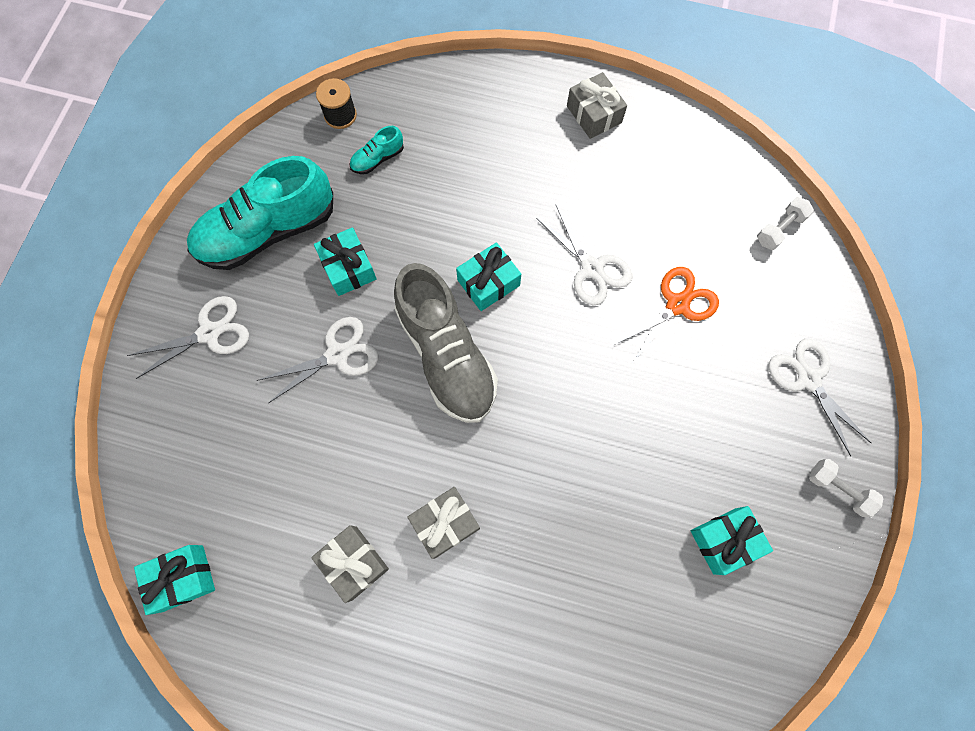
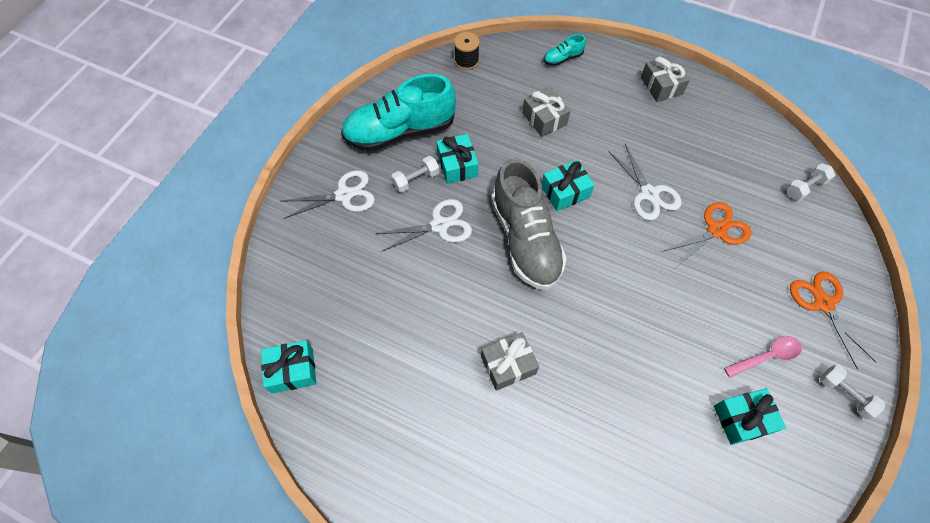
camera: 10 degrees right, 10 degrees down
grey gift [311,525,389,603] -> grey gift moved to [522,87,570,137]
turquoise shoe [350,126,404,174] -> turquoise shoe moved to [543,34,586,66]
white scissors [769,339,871,456] -> orange scissors [790,271,876,369]
none -> white dumbbell [391,156,440,193]
none -> pink spoon [724,336,802,378]

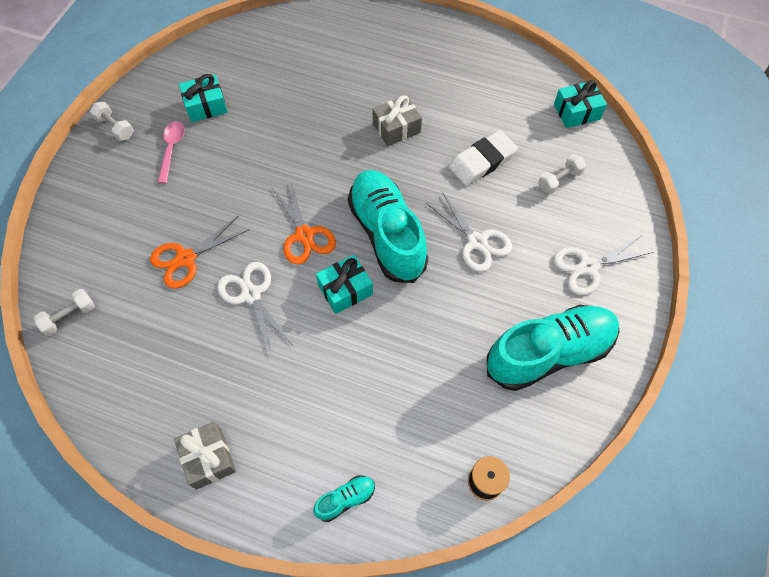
camera: 175 degrees right, 0 degrees up
white scissors [375,199,472,252] -> white scissors turned 105 degrees counterclockwise [426,192,512,272]
white dumbbell [391,156,440,193] -> white dumbbell moved to [538,154,586,194]
turquoise gift [436,134,479,184] -> none
grey shoe [491,158,567,290] -> turquoise shoe [348,170,429,283]
grey gift [522,87,570,137] -> none
pink spoon [724,336,802,378] -> pink spoon turned 120 degrees clockwise [158,121,185,184]
orange scissors [790,271,876,369] -> orange scissors moved to [273,182,336,264]
none -> white eraser [449,130,518,186]

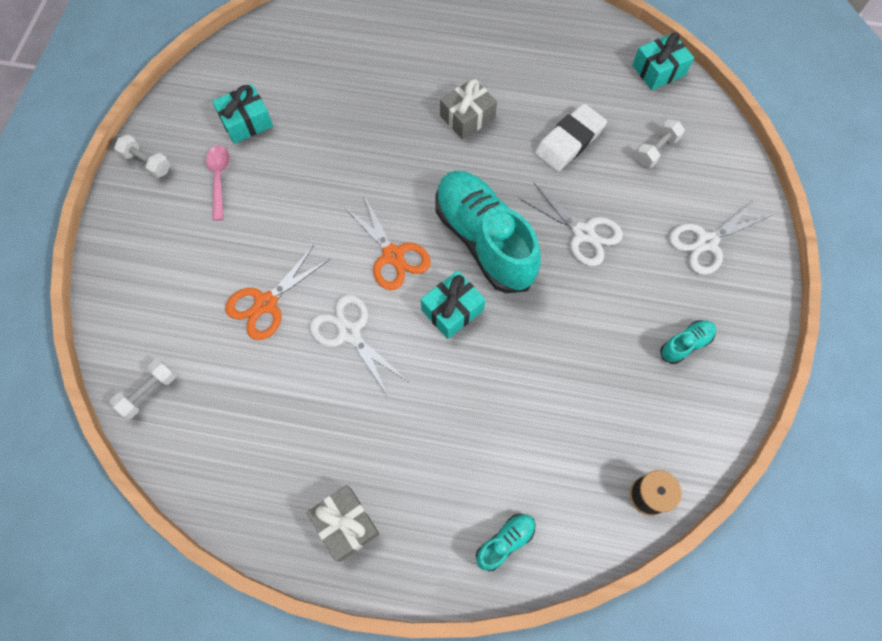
camera: 10 degrees left, 5 degrees up
turquoise shoe [487,305,620,391] -> turquoise shoe [660,320,716,364], size x0.42

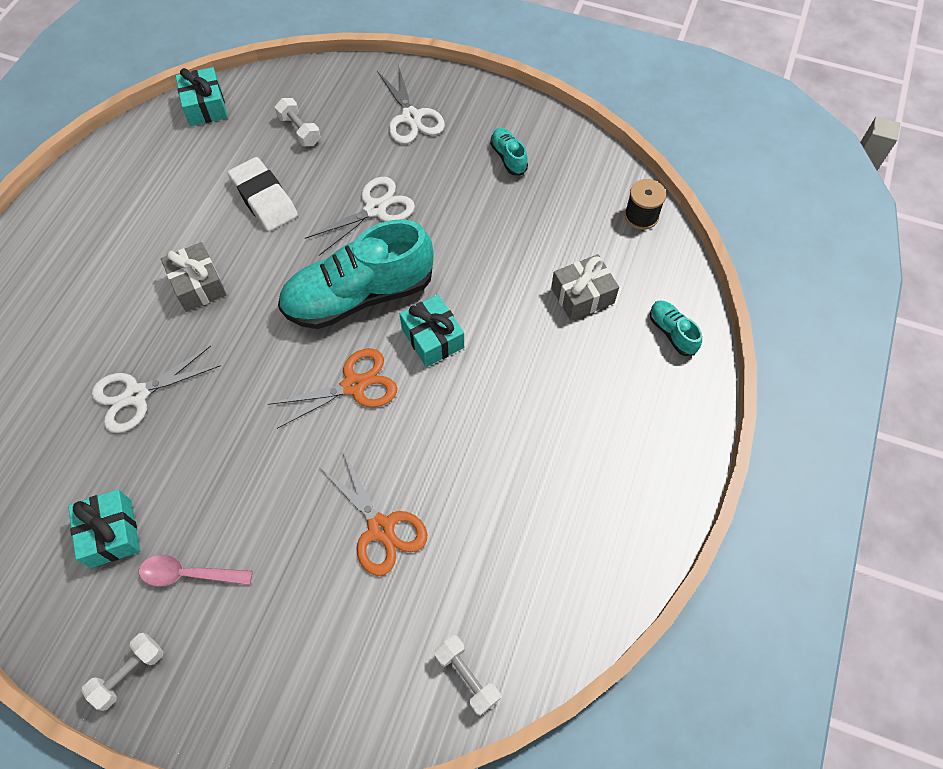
camera: 80 degrees left, 5 degrees down
grey gift [307,485,379,562] -> grey gift moved to [551,254,619,321]
white scissors [310,294,409,396] -> white scissors moved to [92,346,221,433]

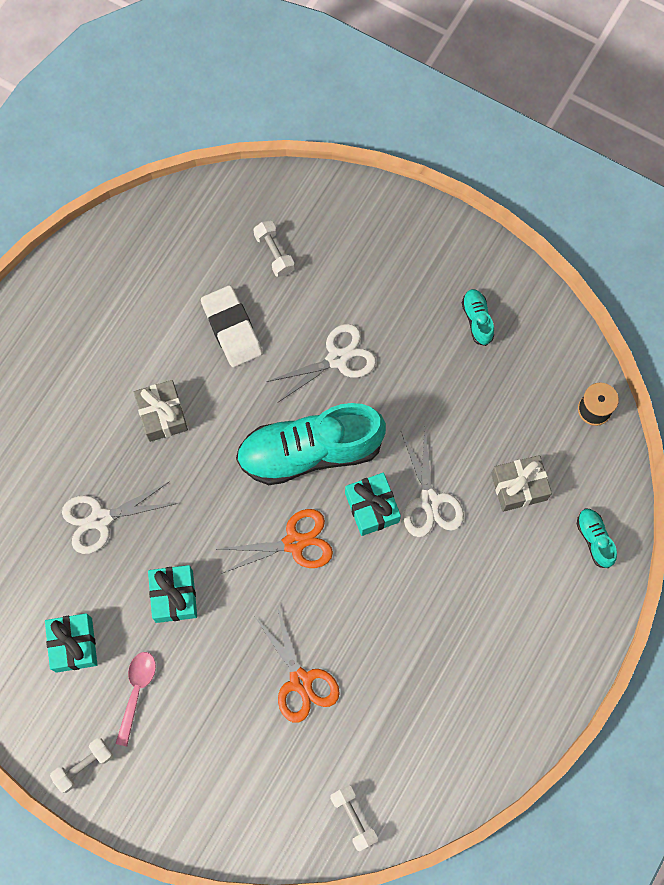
camera: 10 degrees right, 10 degrees up
pink spoon [139,555,253,587] -> pink spoon turned 90 degrees clockwise [116,652,156,747]
turquoise gift [176,67,228,126] -> turquoise gift moved to [148,565,197,623]
white scissors [377,65,445,144] -> white scissors moved to [401,429,464,537]

